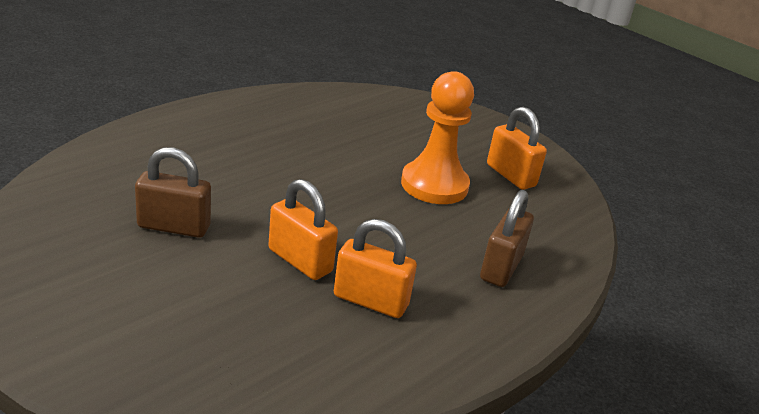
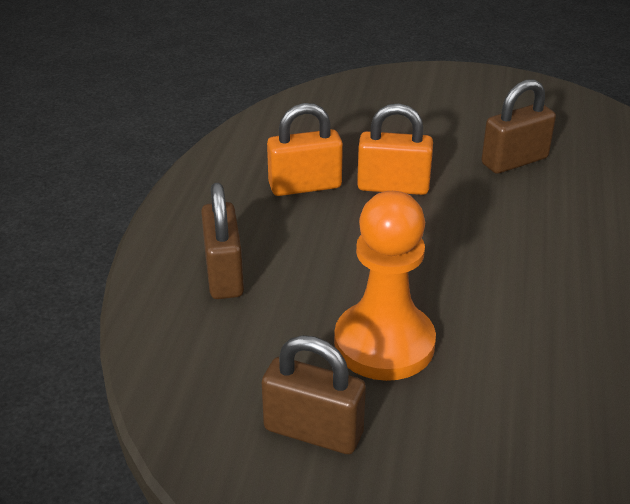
camera: 150 degrees right, 5 degrees up
orange padlock [487,107,547,190] -> brown padlock [262,335,366,454]

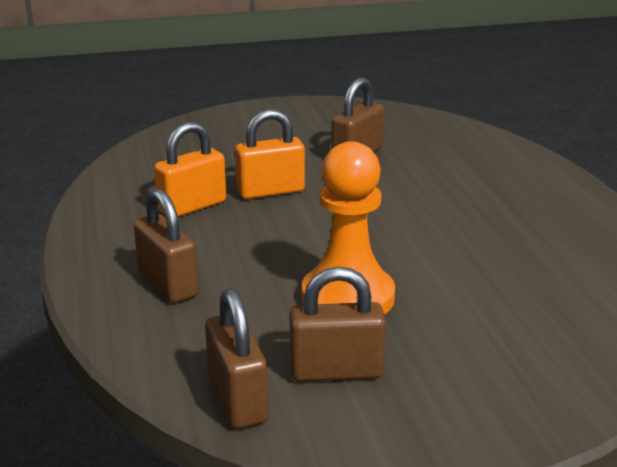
camera: 25 degrees left, 10 degrees down
none -> brown padlock [205,288,269,429]

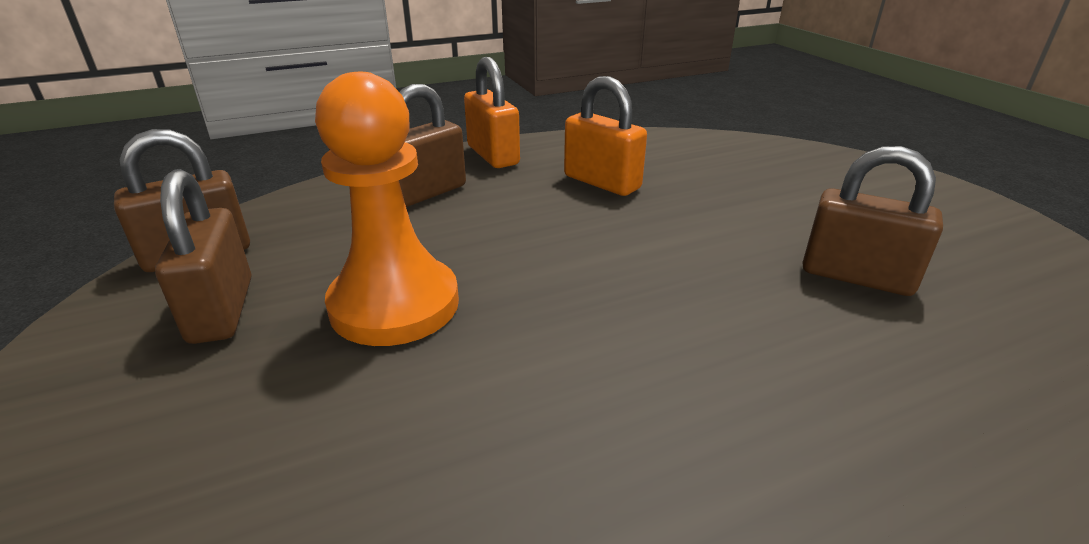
camera: 80 degrees right, 5 degrees up
orange padlock [235,109,305,199] -> orange padlock moved to [464,57,520,168]

